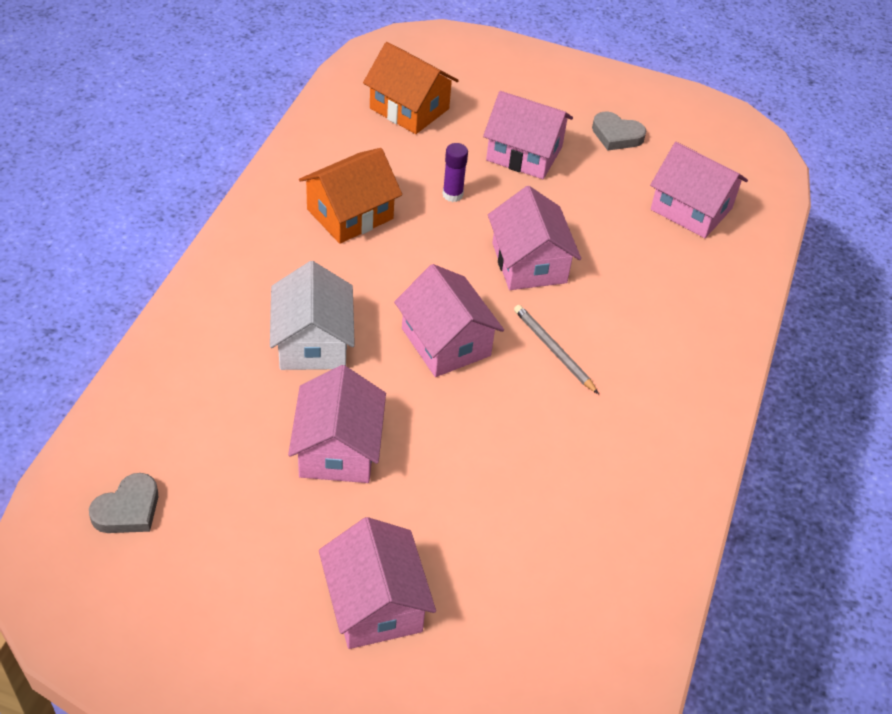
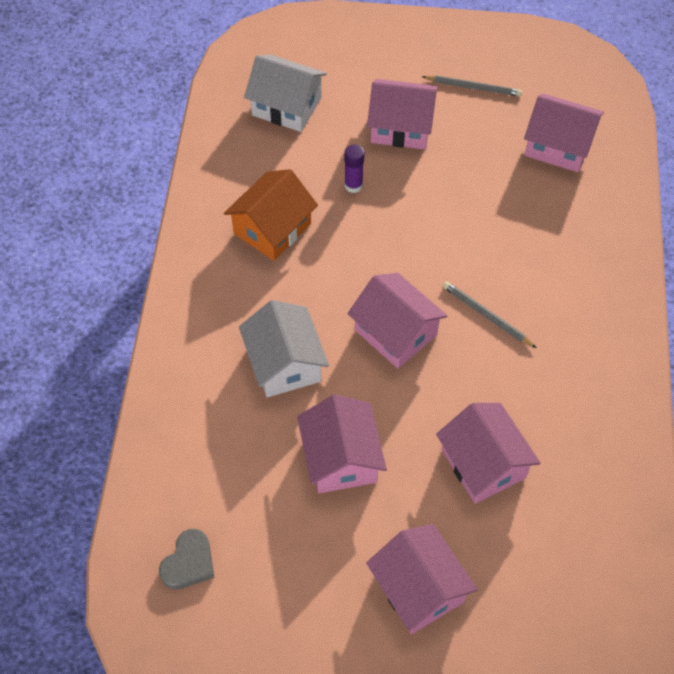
camera: 10 degrees left, 10 degrees up
orange house [363,42,459,134] -> white house [244,55,327,132]
pink house [488,186,581,290] -> pink house moved to [436,403,540,504]
grey heart [592,111,646,151] -> grey pencil [422,75,522,97]

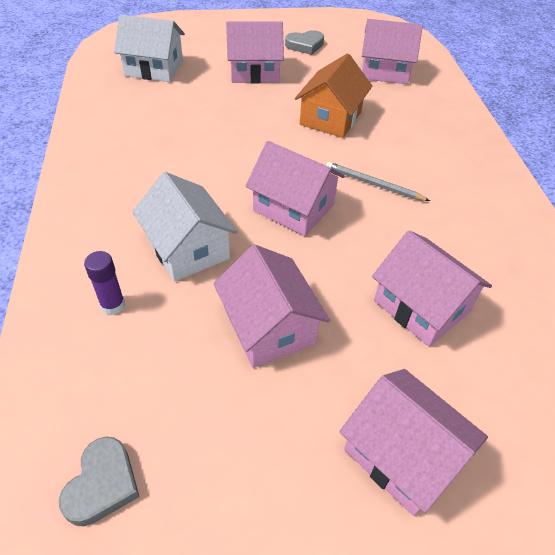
camera: 15 degrees left, 10 degrees down
orange house [224,169,318,261] -> orange house moved to [295,53,372,138]
purple glue stick [344,144,364,193] -> purple glue stick moved to [84,251,125,315]
grey pencil [422,75,522,97] -> grey heart [285,30,324,55]

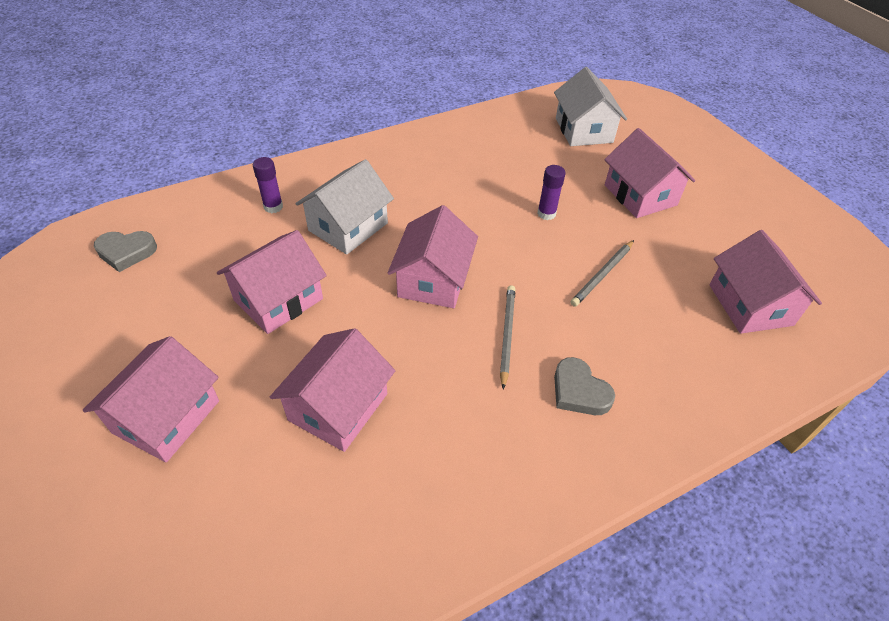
camera: 70 degrees right, 0 degrees up
grey heart [285,30,324,55] -> grey heart moved to [554,357,615,415]
orange house [295,53,372,138] -> grey pencil [570,240,634,307]
none -> purple glue stick [537,165,566,220]

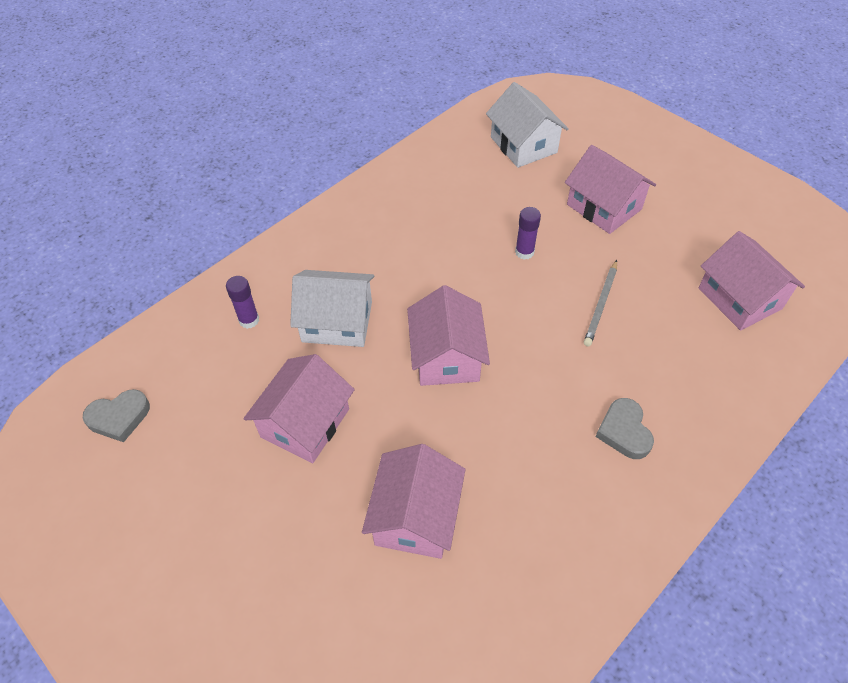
camera: 15 degrees left, 5 degrees up
pink house [83,336,219,462] -> none
white house [296,159,394,255] -> white house turned 75 degrees clockwise [290,270,374,347]
grey pencil [500,285,515,389] -> none
grey heart [554,357,615,415] -> grey heart turned 45 degrees clockwise [595,398,654,459]

